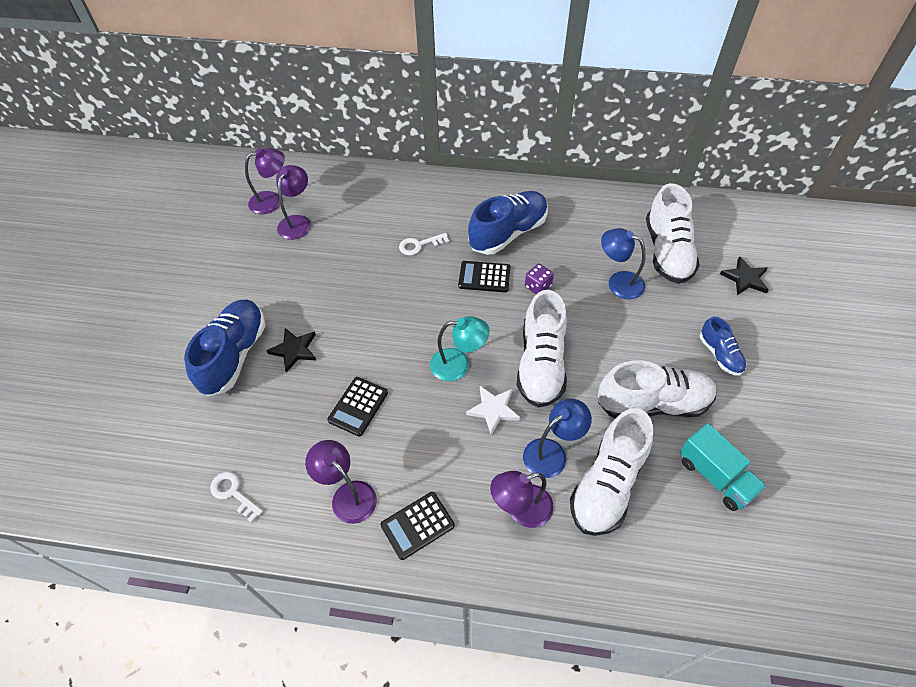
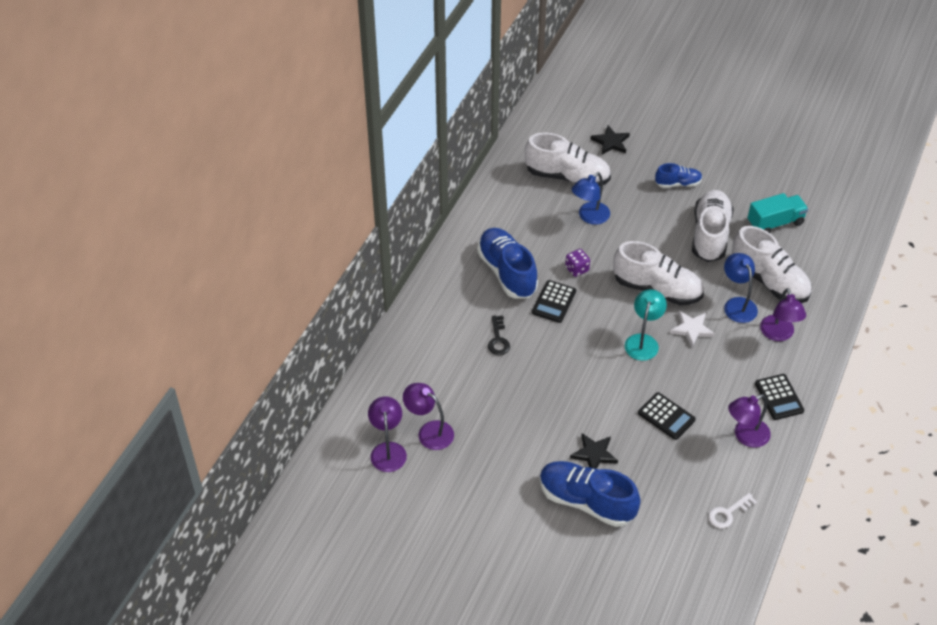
camera: 75 degrees left, 5 degrees down
white key [399,233,449,255] -> black key [488,315,510,355]

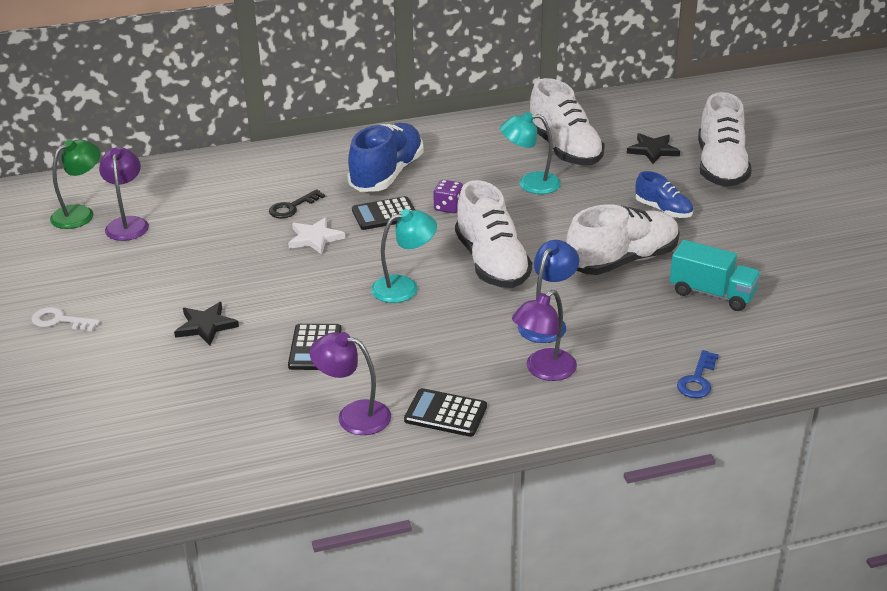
camera: 50 degrees right, 15 degrees down
purple lamp [368,396,407,472] -> green lamp [50,139,100,229]
blue shoe [540,461,641,527] -> none
blue lamp [572,172,610,225] -> turquoise lamp [500,112,561,194]
white star [670,311,715,347] -> white star moved to [288,217,345,254]
white key [708,493,757,528] -> white key moved to [32,307,100,331]
white shoe [732,226,811,303] -> white shoe moved to [698,92,752,187]
black calculator [755,374,804,420] -> black calculator turned 75 degrees clockwise [404,388,487,437]
none -> blue key [677,350,719,398]

